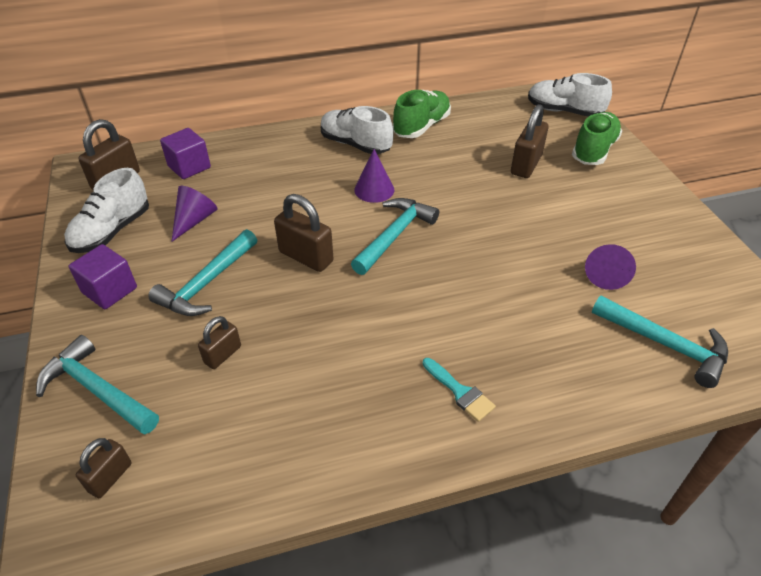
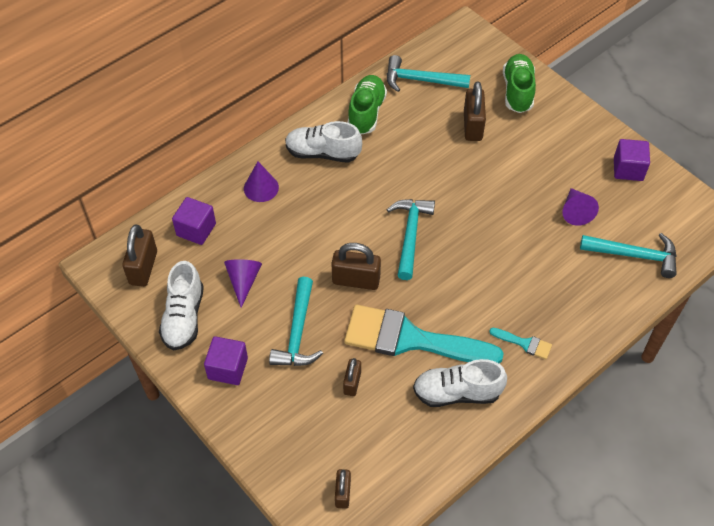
camera: 25 degrees left, 10 degrees up
turquoise hammer [36,335,159,435] -> turquoise hammer moved to [387,55,470,92]
purple cone [354,149,395,203] -> purple cone moved to [244,161,279,202]
white shoe [528,73,612,117] -> white shoe moved to [413,359,507,407]
none -> turquoise brush [344,305,504,363]
none -> purple cube [614,139,650,181]

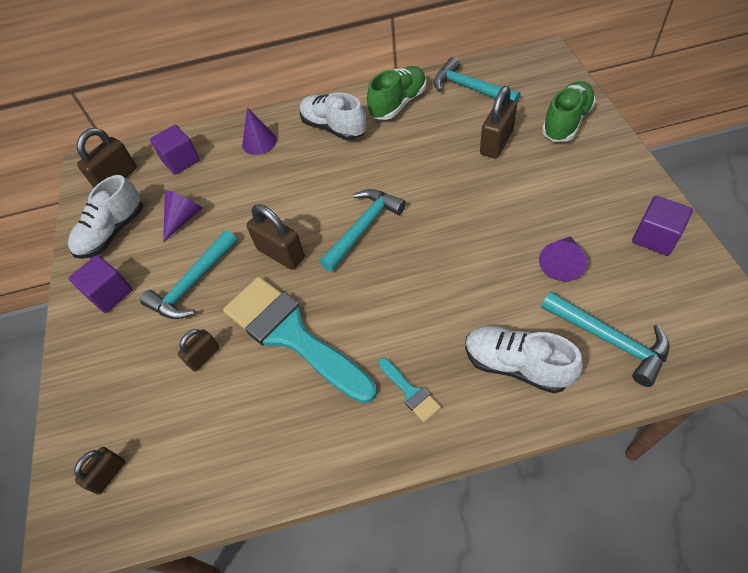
camera: 35 degrees right, 0 degrees up
white shoe [413,359,507,407] -> white shoe moved to [465,326,583,393]

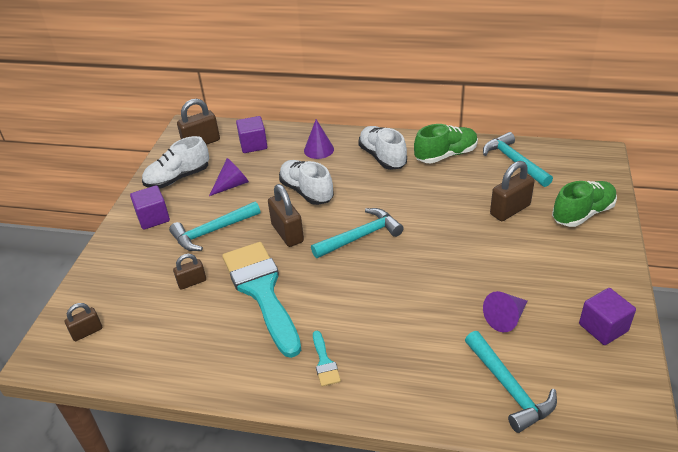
camera: 20 degrees right, 15 degrees down
white shoe [465,326,583,393] -> white shoe moved to [279,160,334,205]

